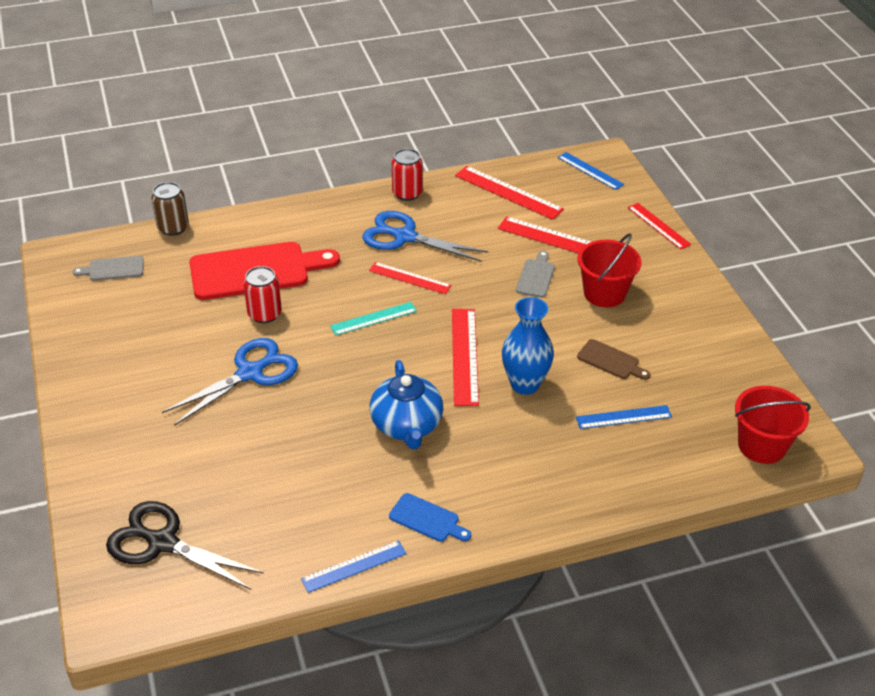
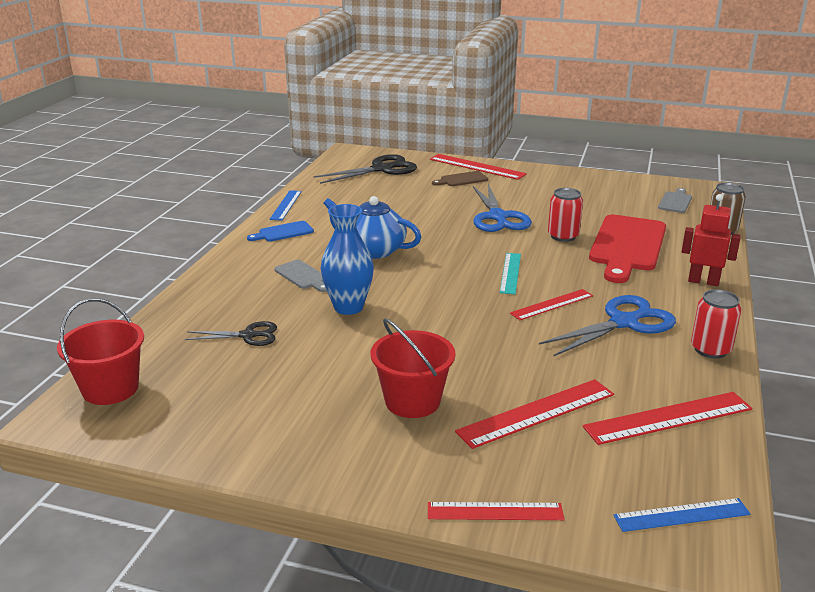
camera: 125 degrees right, 15 degrees down
red ruler [452,309,479,406] -> red ruler moved to [430,154,527,180]
grey cutting board [516,251,555,298] -> grey cutting board moved to [274,260,327,292]
blue ruler [576,405,672,429] -> black scissors [185,321,277,346]
brown cutting board [577,339,651,380] -> brown cutting board moved to [432,171,488,186]
none -> red robot [682,194,741,286]

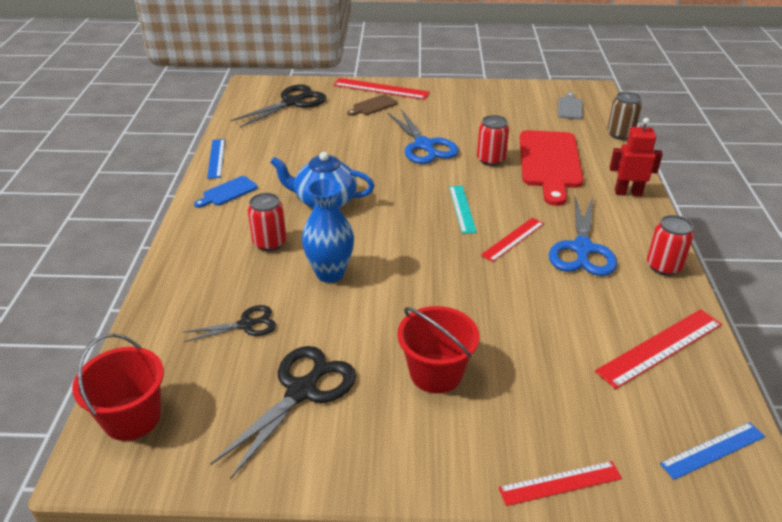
camera: 15 degrees left, 10 degrees up
grey cutting board [274,260,327,292] -> red can [248,193,287,251]
red ruler [455,379,614,449] -> none
blue scissors [539,295,676,357] -> blue scissors turned 150 degrees clockwise [549,197,617,276]
none -> black scissors [210,346,356,479]

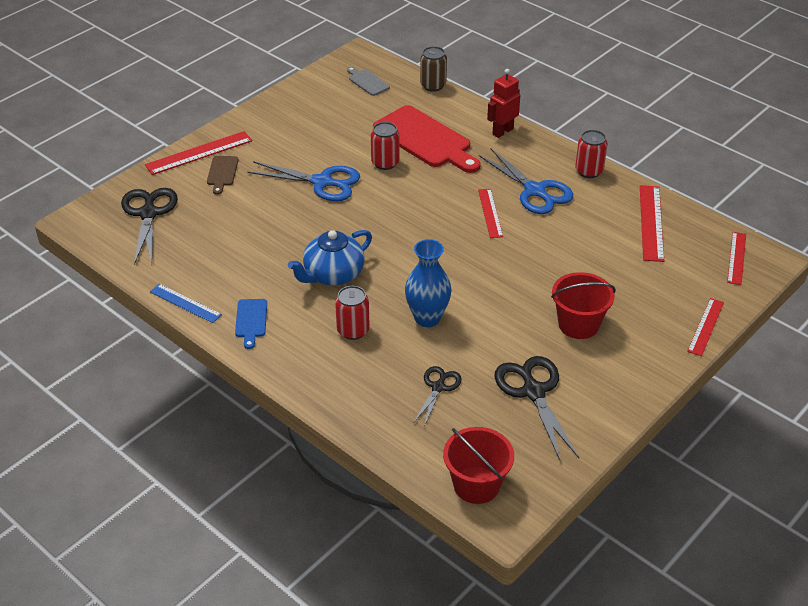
camera: 50 degrees left, 5 degrees up
turquoise ruler [449,186,477,234] -> none
blue ruler [660,422,765,480] -> red ruler [727,232,746,285]

